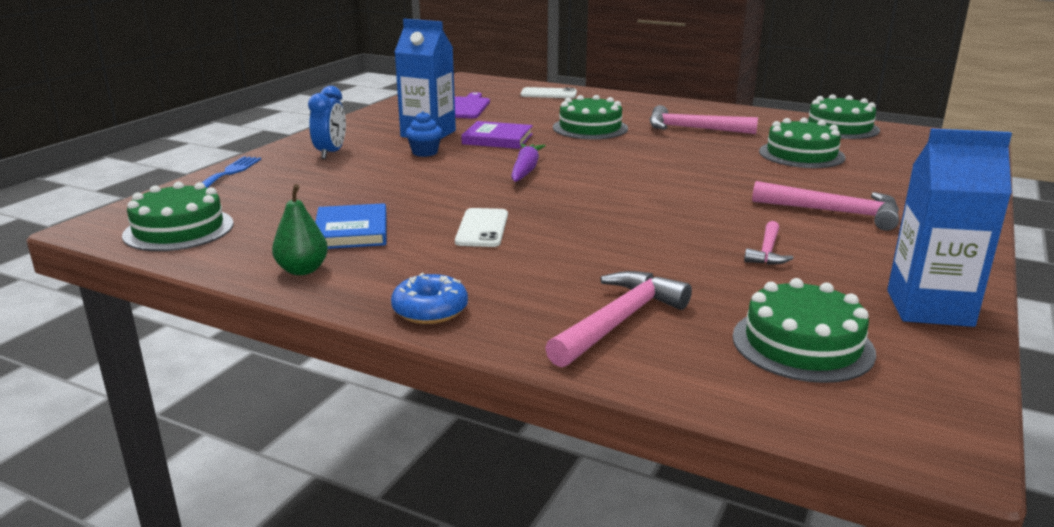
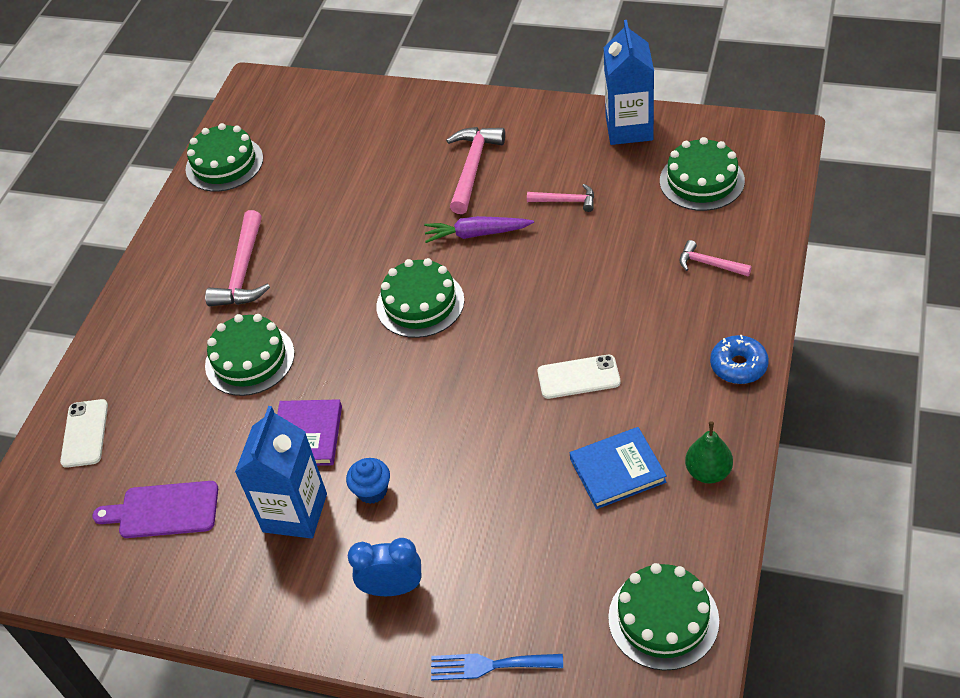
camera: 95 degrees left, 25 degrees up
purple carrot [511,144,546,182] -> purple carrot moved to [424,216,534,243]
pink hammer [545,271,692,368] -> pink hammer [680,240,752,276], size x0.57
green cake [759,118,845,168] -> green cake moved to [376,258,464,338]

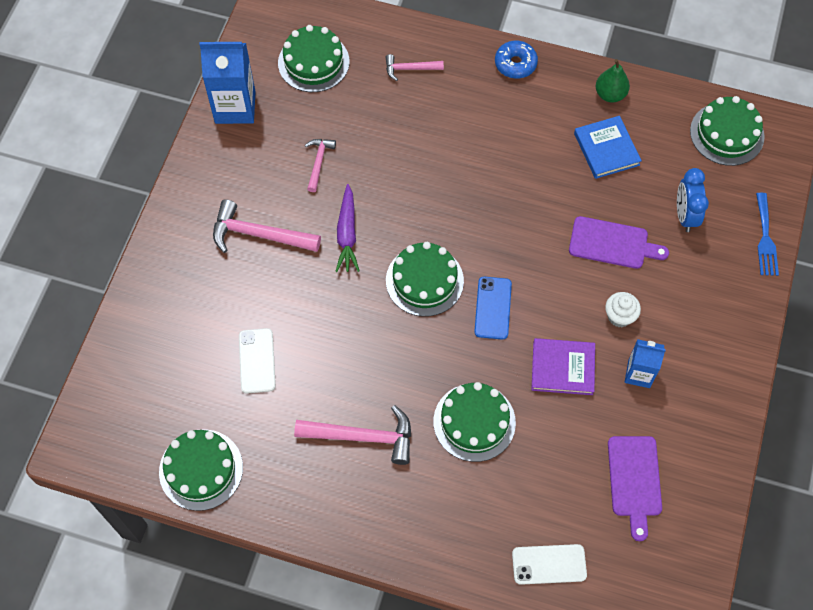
camera: 95 degrees left, 15 degrees up
blue carton [235,406,327,539] -> blue carton [625,339,666,388], size x0.60
blue cupcake [346,458,390,504] -> white cupcake [605,292,641,327]
blue clock [348,538,422,596] -> blue clock moved to [677,168,709,232]
white phone [538,355,620,399] -> white phone moved to [239,328,276,394]
pink hammer [680,240,752,276] -> pink hammer turned 60 degrees clockwise [386,54,444,81]
none -> blue phone [474,277,512,339]
none -> purple cutting board [569,216,669,269]

